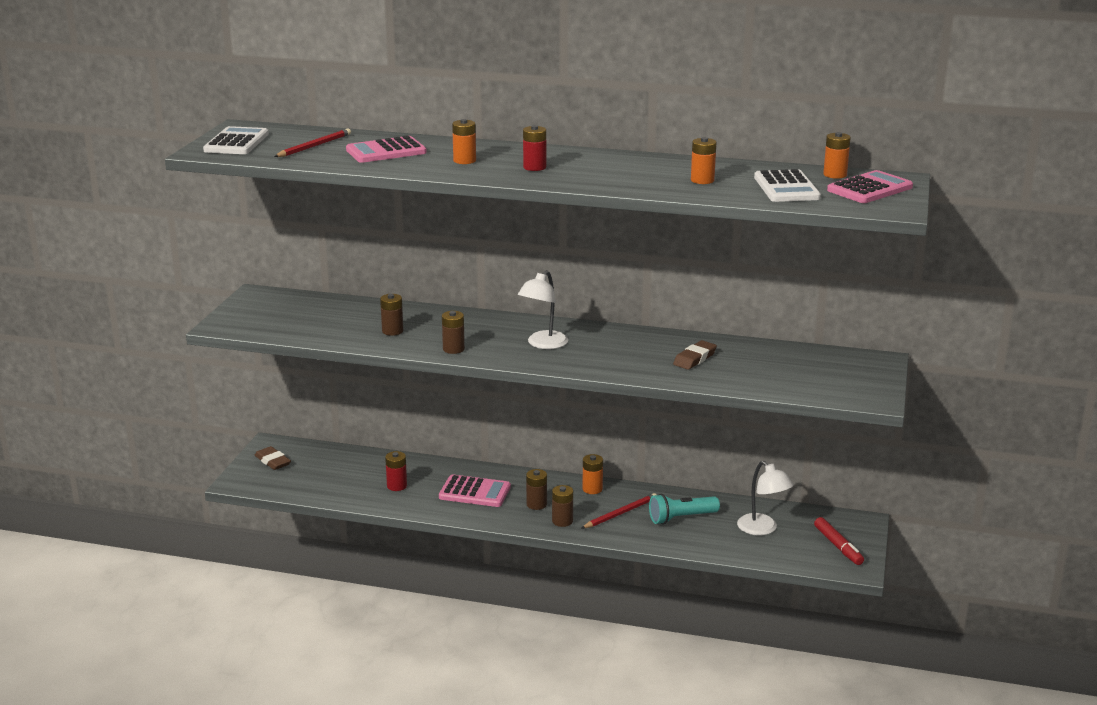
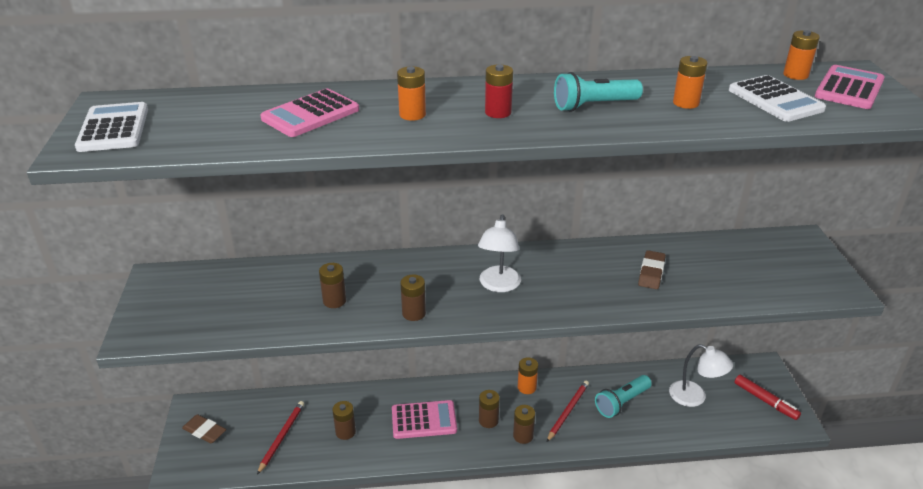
camera: 20 degrees left, 10 degrees up
red pencil [274,128,351,157] -> red pencil moved to [257,401,304,475]
red battery [385,451,407,491] -> brown battery [332,401,356,440]
none -> turquoise flashlight [554,72,643,112]

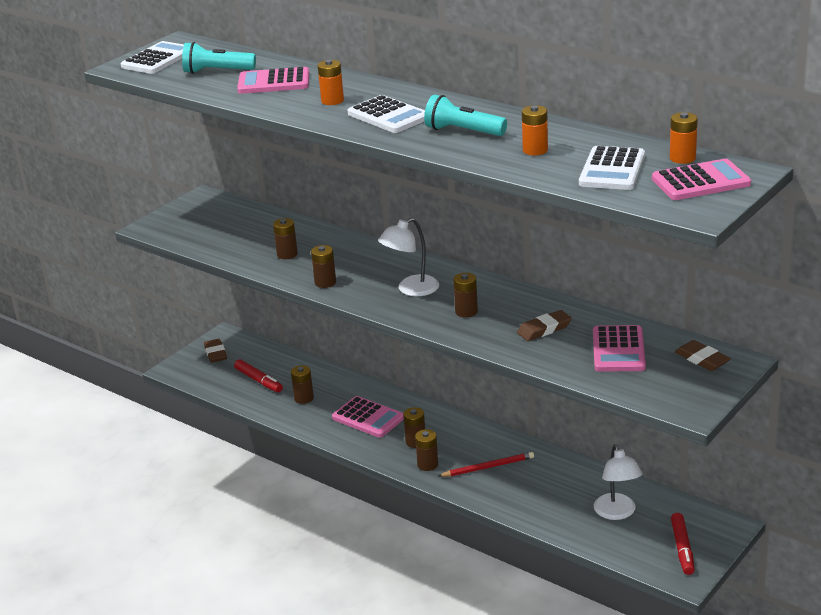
camera: 45 degrees right, 5 degrees down
red pencil [257,401,304,475] -> red marker [234,359,283,392]
red battery [485,64,513,118] -> white calculator [348,95,425,133]
orange battery [518,357,538,394] -> none
turquoise flashlight [595,375,652,418] -> turquoise flashlight moved to [182,42,256,74]
none -> brown battery [453,273,478,318]
none -> pink calculator [593,325,646,372]
none -> brown eraser [675,340,731,371]

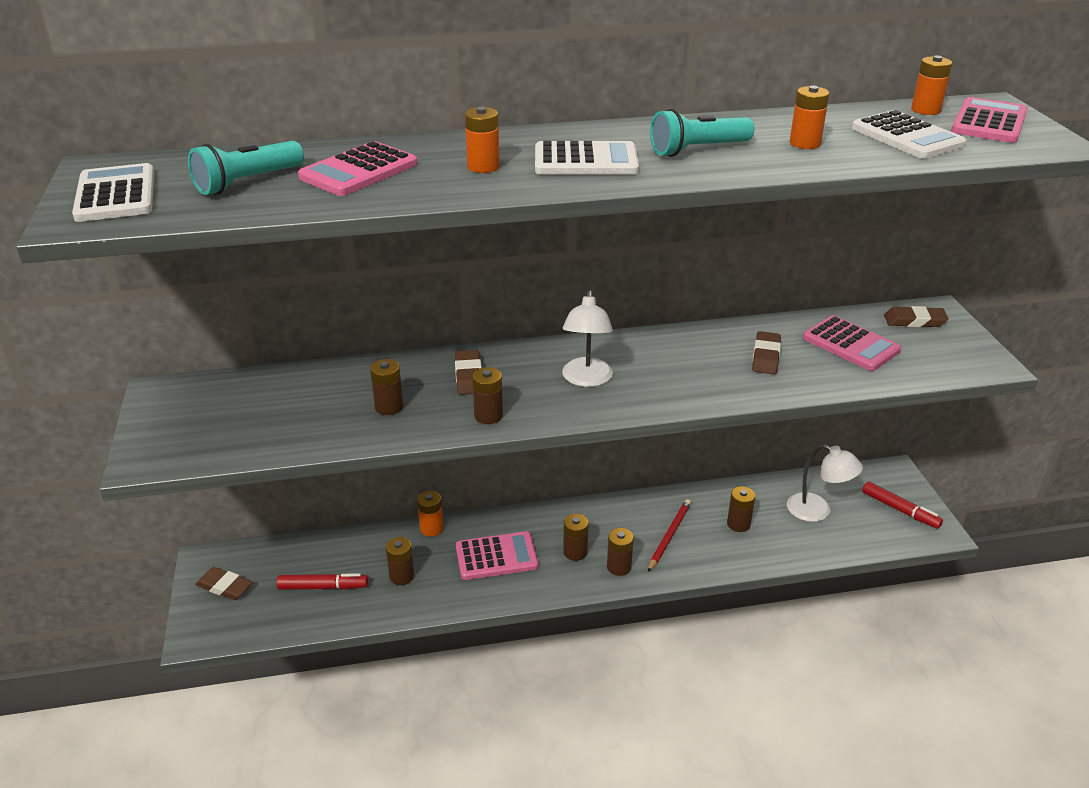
camera: 50 degrees left, 5 degrees up
brown battery [453,273,478,318] -> brown battery moved to [727,486,755,532]
none -> orange battery [417,491,444,537]
none -> brown eraser [455,350,482,395]

